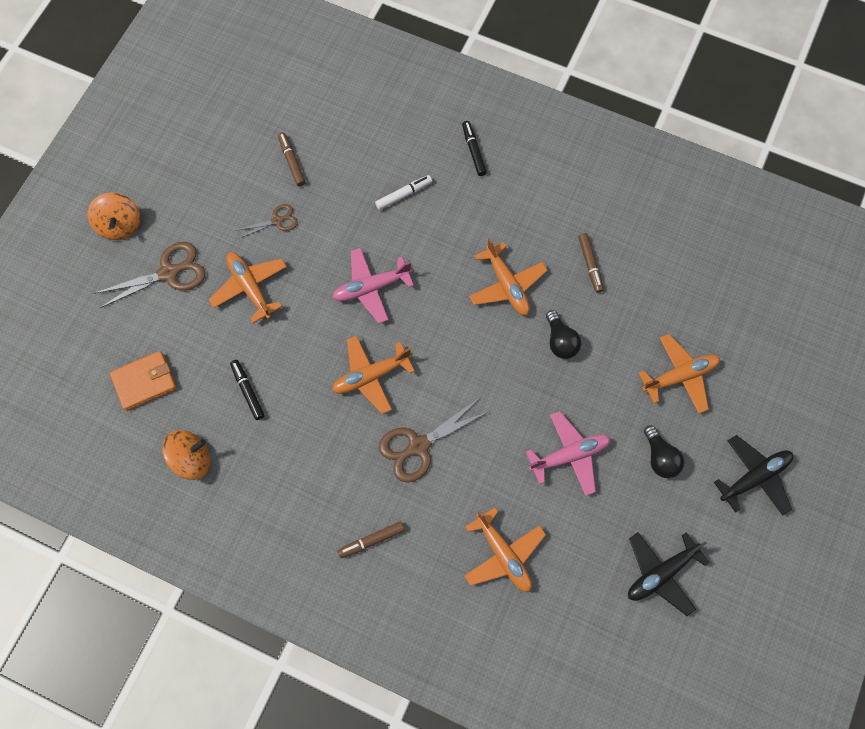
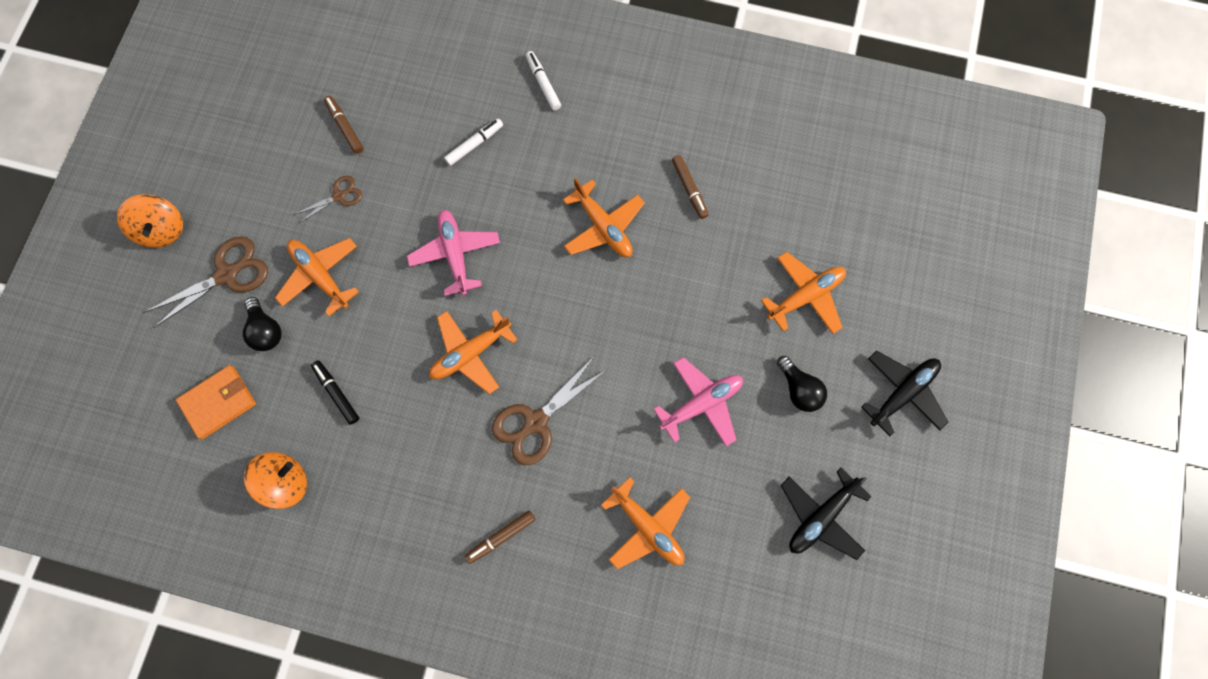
camera: 10 degrees left, 5 degrees up
pink plane [332,248,414,323] -> pink plane turned 105 degrees clockwise [407,210,500,296]
black marker [462,121,487,176] -> white marker [526,51,561,111]
black light bulb [546,310,581,359] -> black light bulb moved to [243,297,282,351]

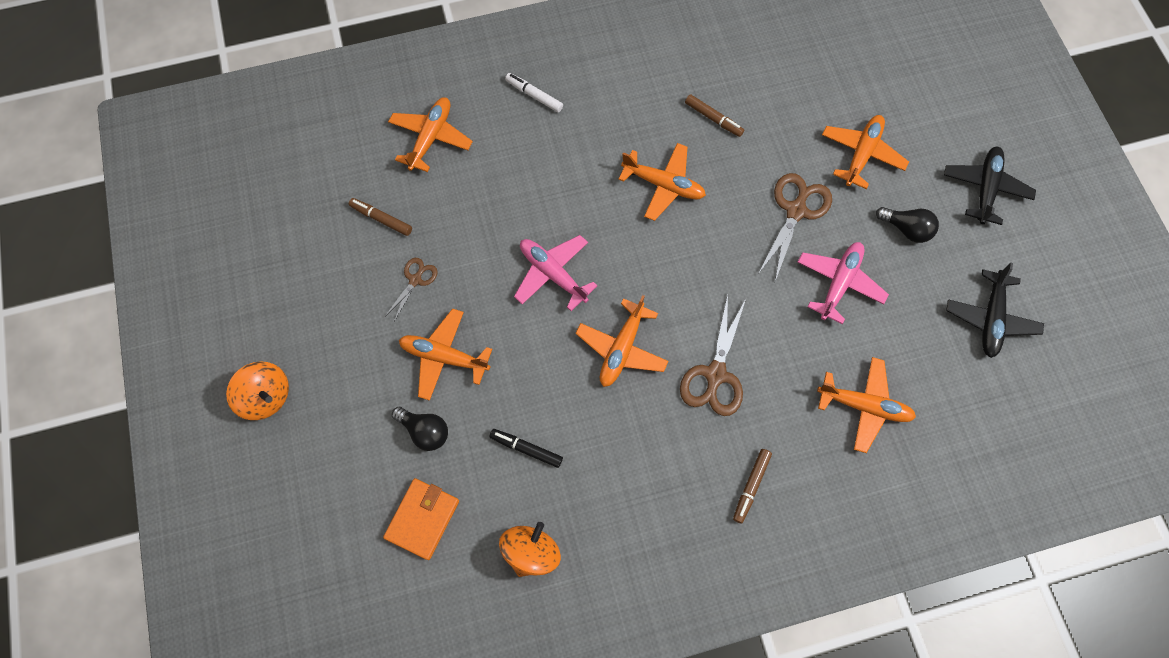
camera: 30 degrees left, 5 degrees down
brown scissors [145,236,268,328] -> brown scissors moved to [758,173,832,281]
white marker [444,118,503,166] -> none
none -> orange plane [388,97,473,172]

